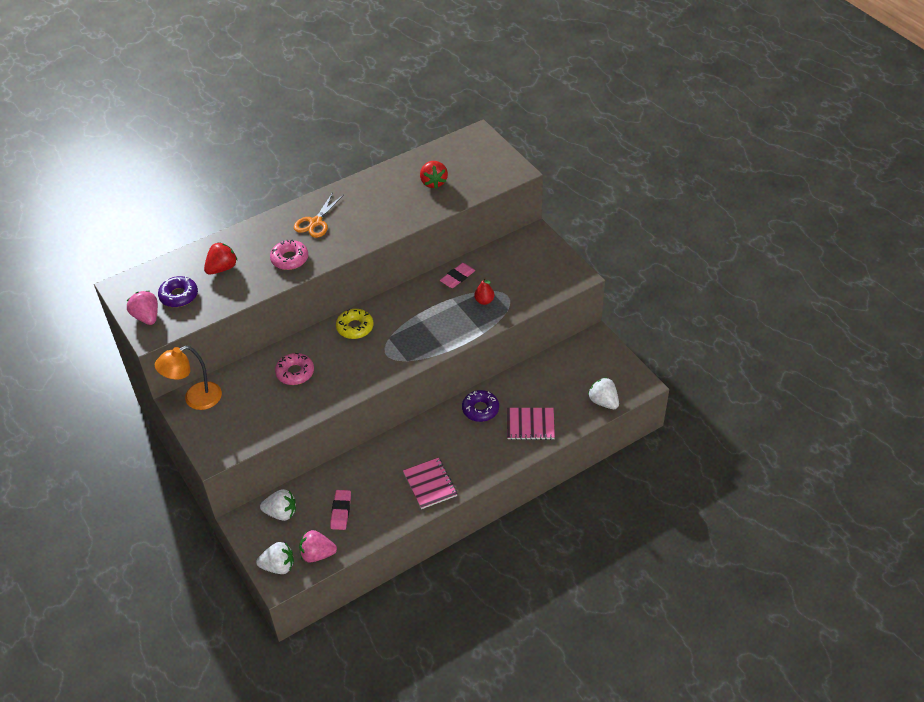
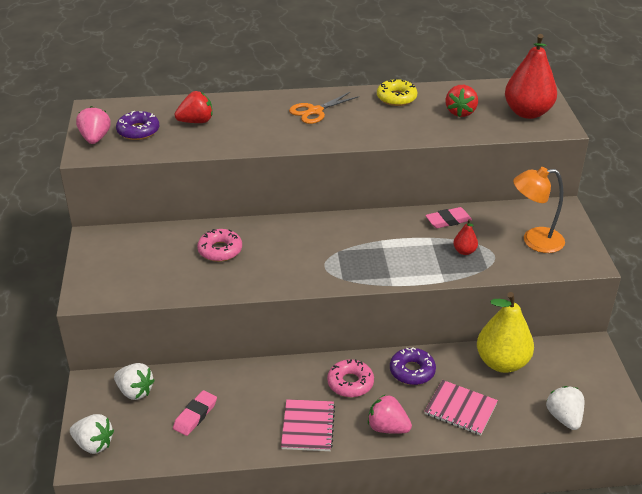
camera: 25 degrees right, 10 degrees down
orange lamp [155,346,222,410] -> orange lamp moved to [513,167,565,253]
pink donut [270,240,308,270] -> pink donut moved to [327,359,374,397]
pink strawberry [299,530,337,563] -> pink strawberry moved to [368,395,412,434]
yellow donut [336,309,373,339] -> yellow donut moved to [377,79,417,106]
none -> yellow pear [477,292,534,373]
none -> red pear [505,34,557,119]

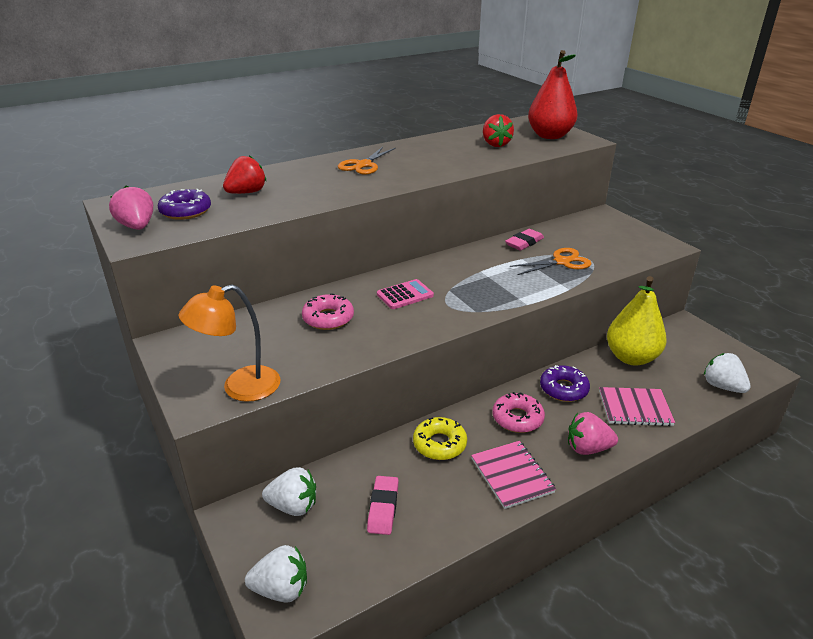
camera: 25 degrees left, 5 degrees down
yellow donut [377,79,417,106] -> yellow donut moved to [413,417,467,460]
red pear [453,219,478,255] -> orange scissors [510,248,592,275]
orange lamp [513,167,565,253] -> orange lamp moved to [179,284,281,402]
none -> pink calculator [377,279,434,309]

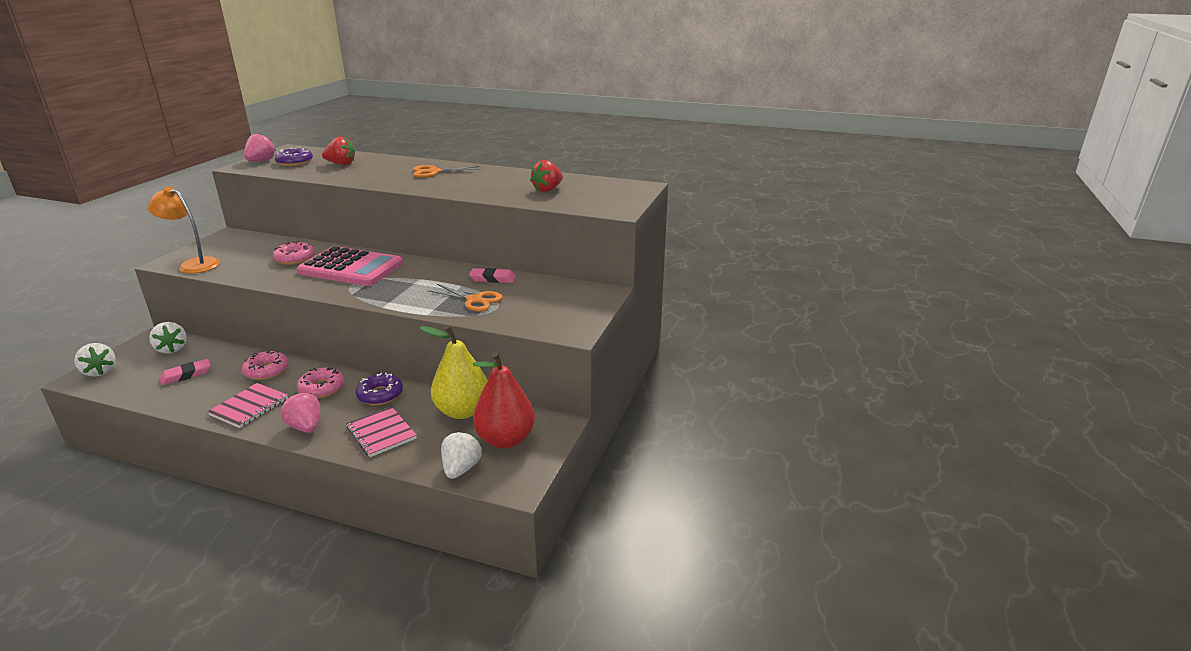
camera: 50 degrees right, 5 degrees down
pink calculator [377,279,434,309] -> pink calculator [297,246,403,286], size x2.14
yellow donut [413,417,467,460] -> pink donut [242,351,289,380]
red pear [528,50,578,139] -> red pear moved to [473,352,535,448]

